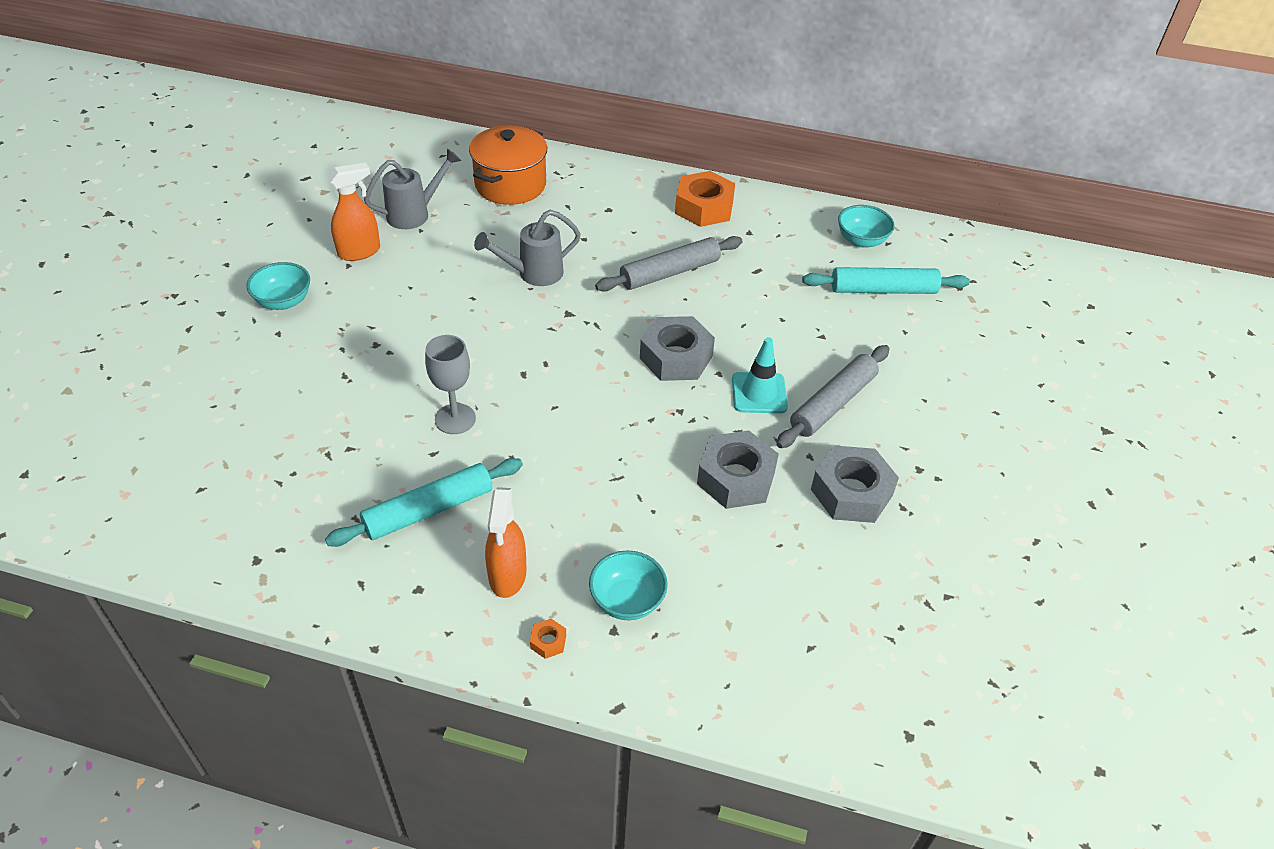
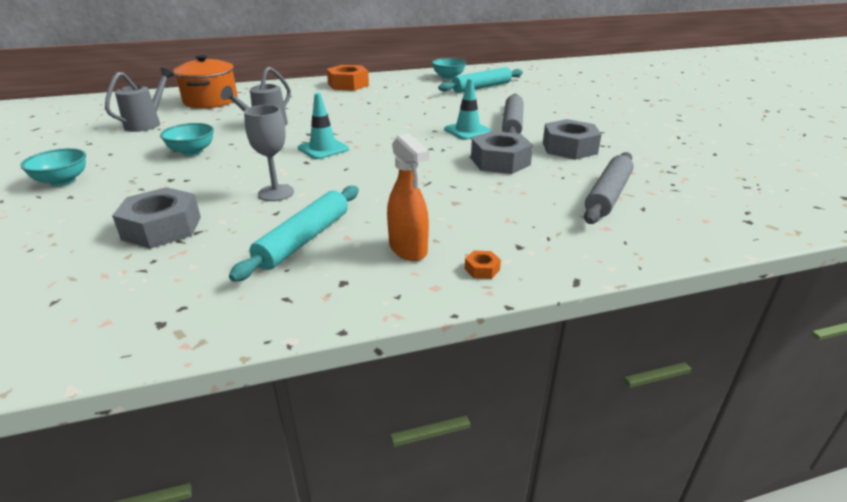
camera: 30 degrees left, 15 degrees down
orange spray bottle [327,163,380,261] -> none
turquoise bowl [589,551,668,620] -> turquoise bowl moved to [160,123,214,156]
grey rolling pin [595,236,742,292] -> grey rolling pin moved to [584,152,634,224]
grey nut [640,316,715,381] -> grey nut moved to [112,187,201,249]
none -> turquoise traffic cone [298,93,349,159]

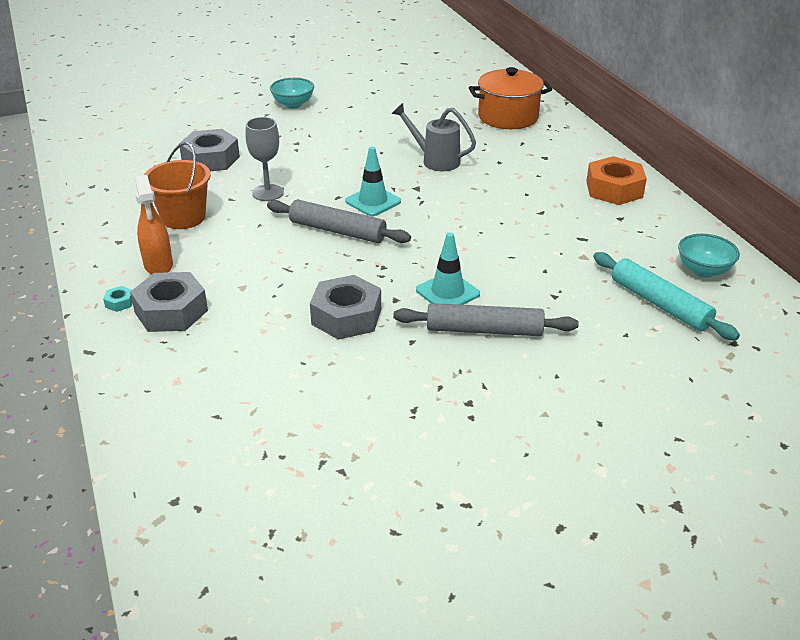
camera: 85 degrees right, 5 degrees up
grey watering can [105,67,174,132] -> none
turquoise bowl [160,123,214,156] -> none
turquoise rolling pin [229,186,359,282] -> orange bucket [144,142,211,229]
orange spray bottle [387,133,429,261] -> orange spray bottle turned 75 degrees counterclockwise [135,175,173,275]
orange nut [465,251,501,279] -> turquoise nut [103,286,132,312]
grey nut [543,119,602,160] -> grey nut moved to [130,272,208,332]
grey rolling pin [584,152,634,224] -> grey rolling pin moved to [267,200,411,243]

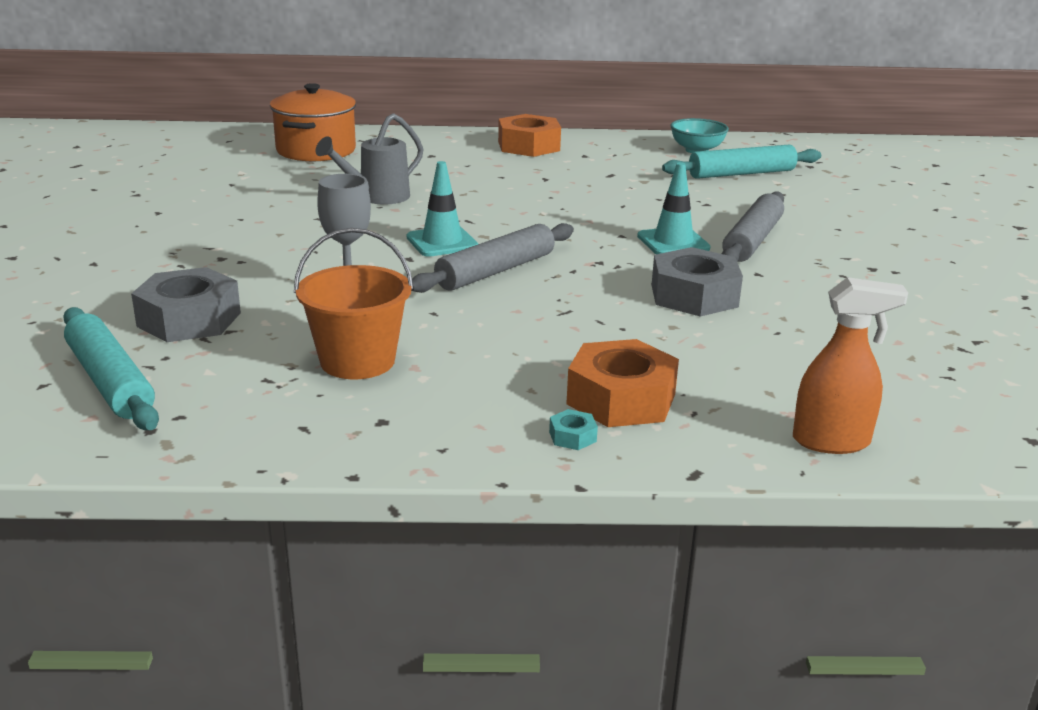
camera: 70 degrees left, 10 degrees down
grey nut [130,272,208,332] -> orange nut [566,339,679,427]
orange spray bottle [135,175,173,275] -> orange spray bottle moved to [793,277,908,454]
turquoise bowl [270,78,314,108] -> none
none -> turquoise rolling pin [63,307,159,430]

